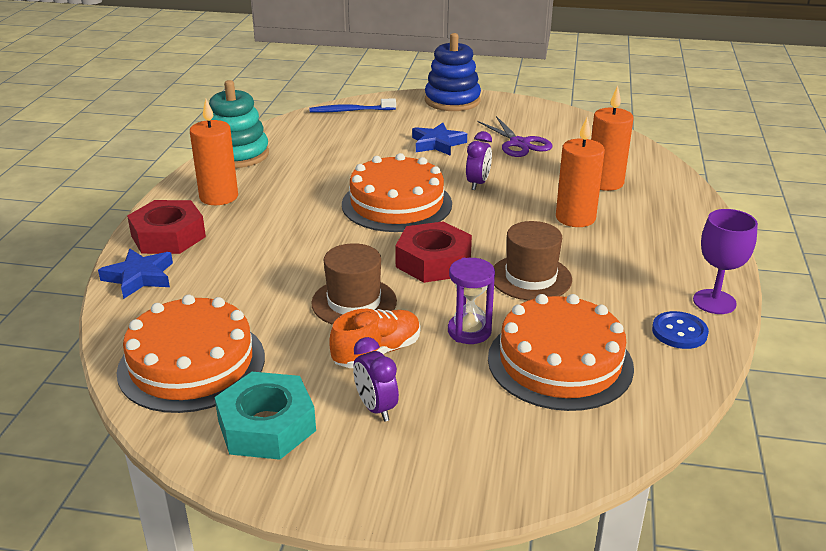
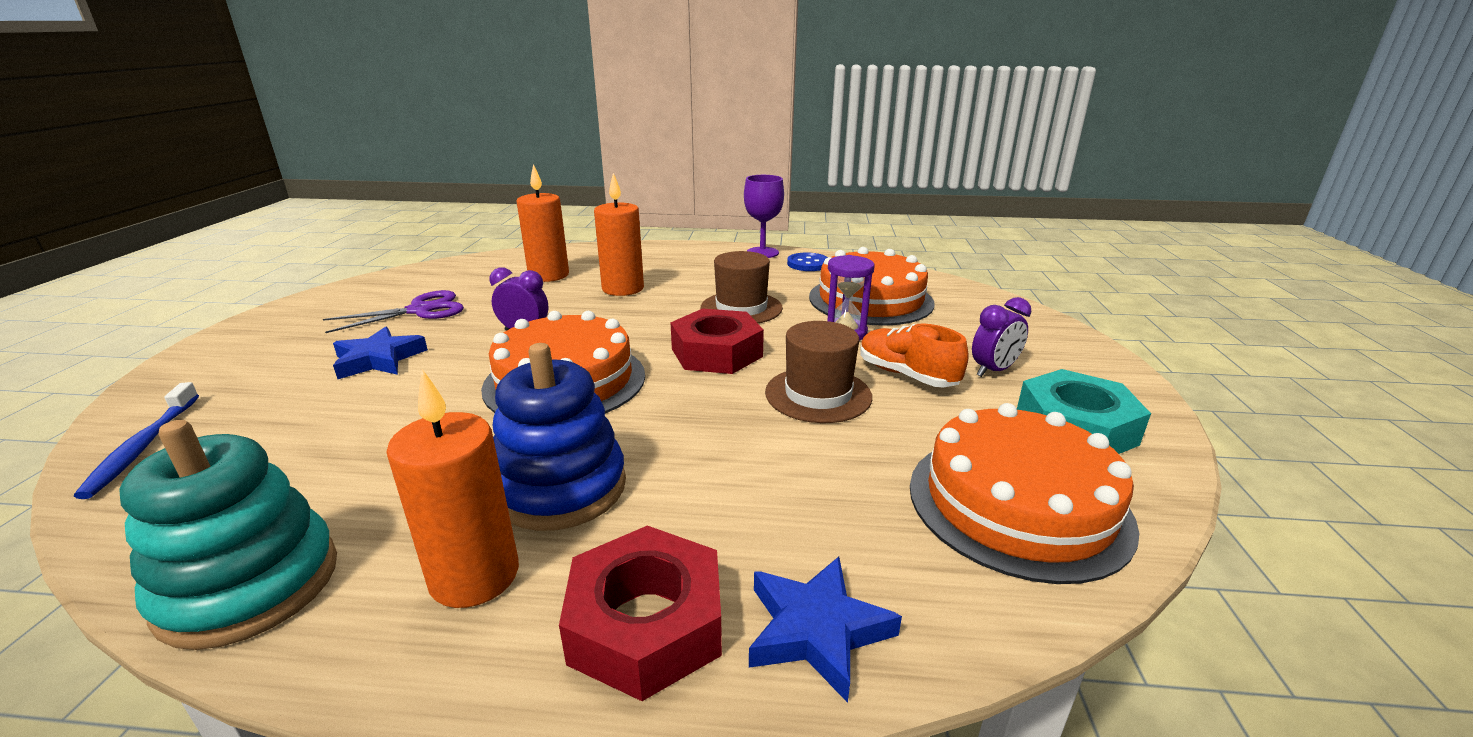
camera: 95 degrees left, 5 degrees down
blue stacking toy [425,33,481,111] -> blue stacking toy moved to [492,343,626,531]

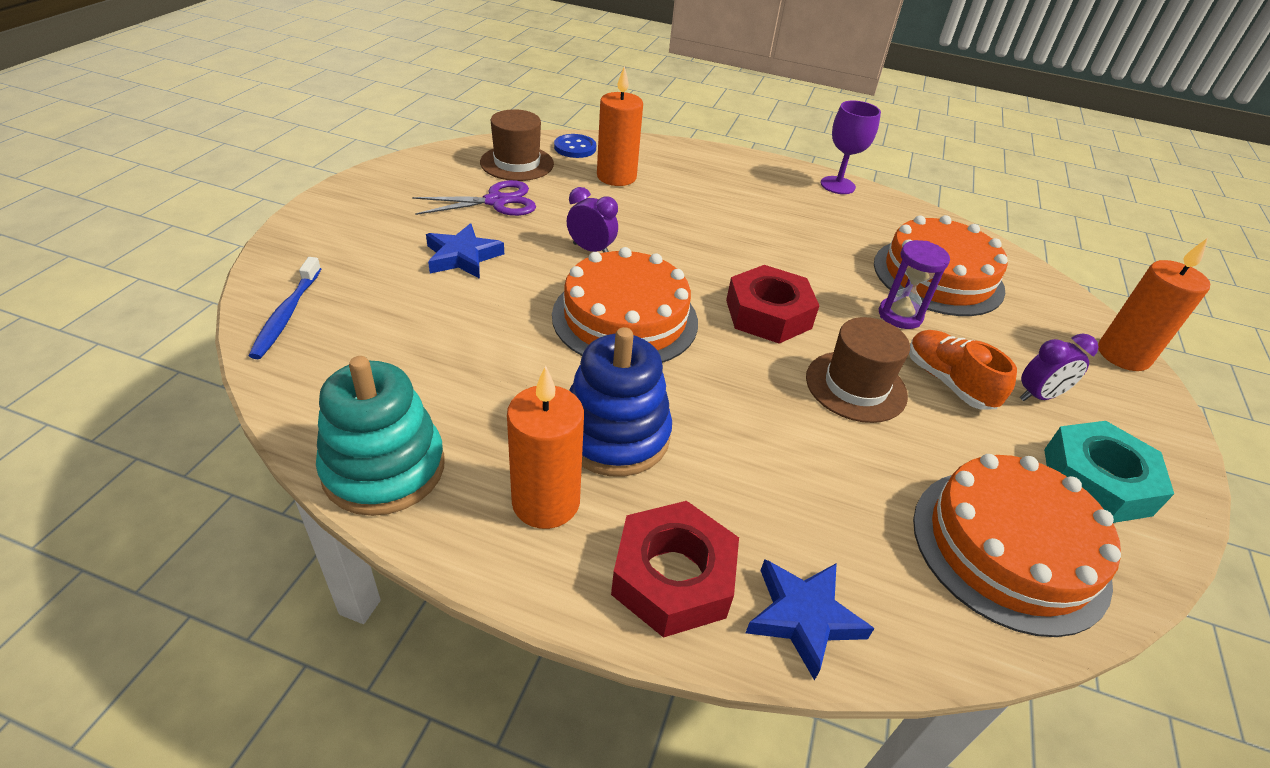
camera: 10 degrees right, 15 degrees up
orange candle [594,173,644,296] -> orange candle moved to [1098,238,1210,371]
brown hat [701,251,783,323] -> brown hat moved to [480,109,554,181]
blue button [787,252,828,271] -> blue button moved to [554,134,596,158]

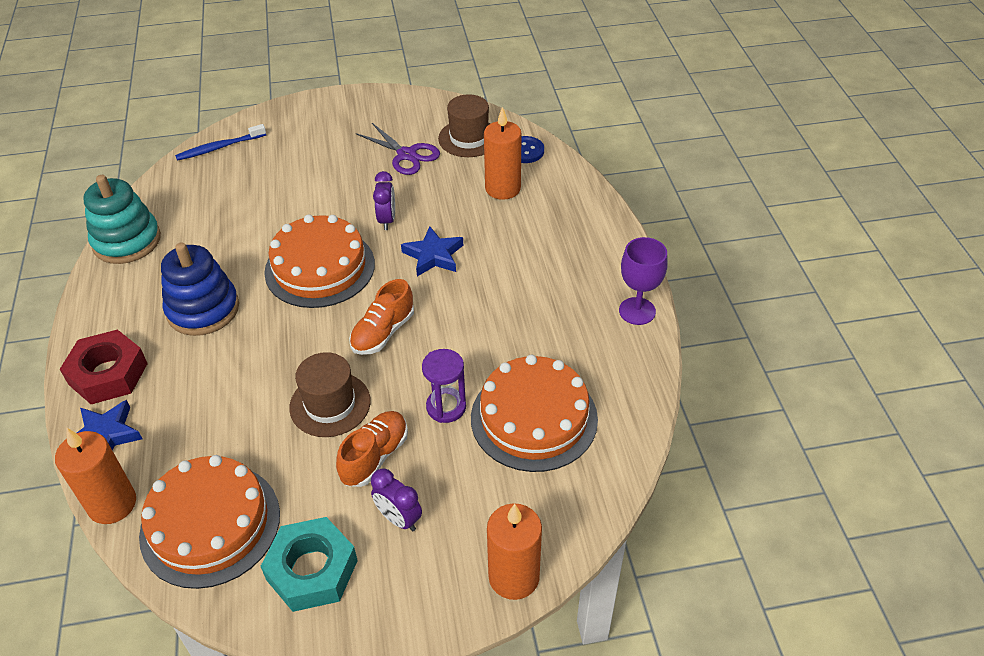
camera: 65 degrees right, 5 degrees up
blue star [426,223,504,279] -> blue star moved to [401,226,463,276]
orange candle [507,365,584,529] -> orange candle moved to [55,427,136,524]
red nut [726,265,820,344] -> orange shoe [349,279,414,355]

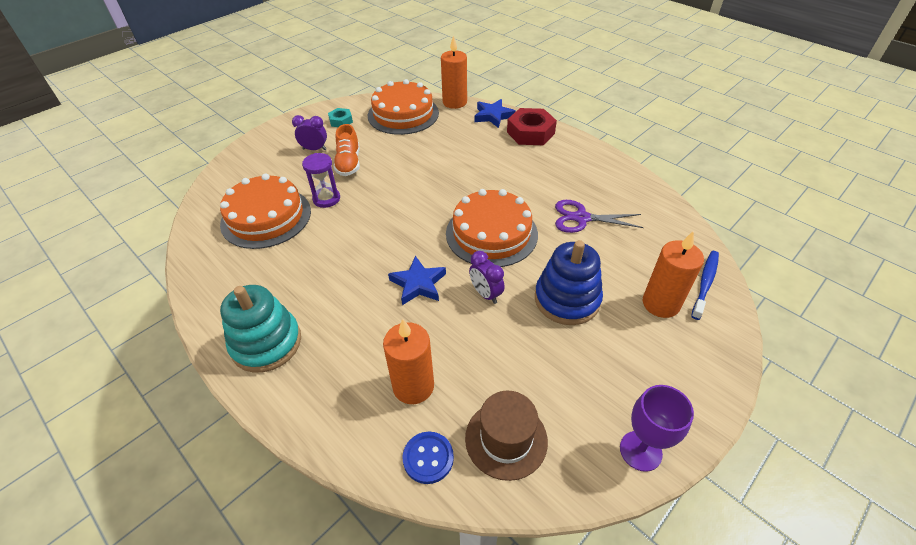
camera: 145 degrees right, 0 degrees up
turquoise stacking toy [83,175,161,264] -> turquoise stacking toy moved to [220,285,301,373]
blue stacking toy [161,242,239,336] -> blue stacking toy moved to [535,240,603,325]
turquoise nut [260,517,358,612] -> turquoise nut [328,108,353,127], size x0.54
brown hat [289,352,371,437] -> none
orange shoe [349,279,414,355] -> none
purple scissors [356,123,440,175] -> purple scissors moved to [555,200,644,233]
orange candle [487,503,542,600] -> orange candle moved to [643,231,704,318]
purple goblet [619,237,668,325] -> purple goblet moved to [620,385,694,472]

